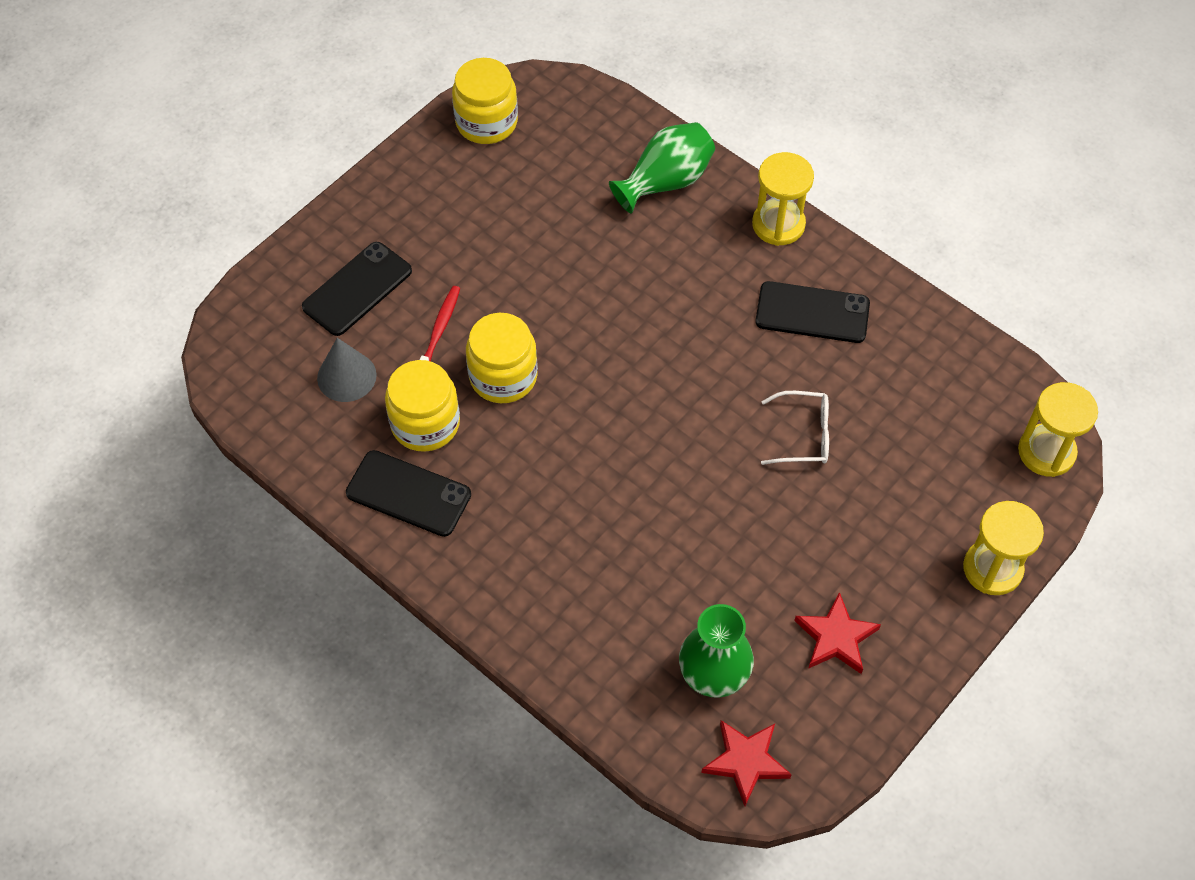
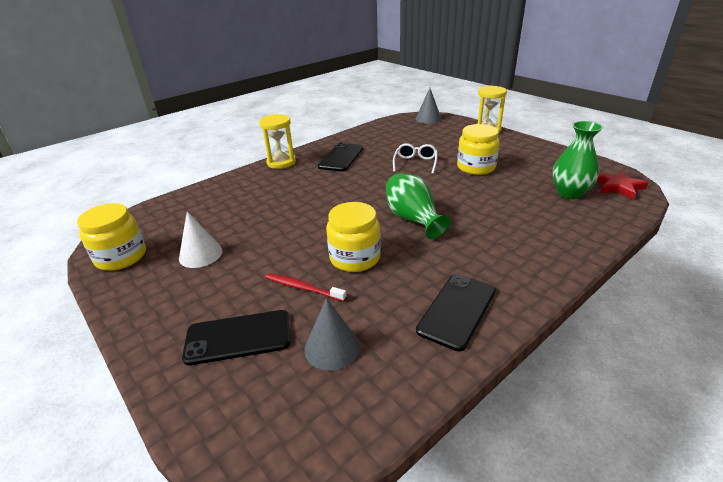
camera: 80 degrees left, 25 degrees down
black phone [302,242,412,336] -> black phone turned 60 degrees counterclockwise [182,310,291,365]
yellow jar [385,360,460,452] -> yellow jar moved to [457,124,500,175]
green vase [609,122,715,214] -> green vase moved to [386,173,450,239]
red star [794,592,881,674] -> none
yellow hourglass [1018,382,1098,477] -> grey cone [416,88,442,124]
none -> white cone [179,211,223,268]

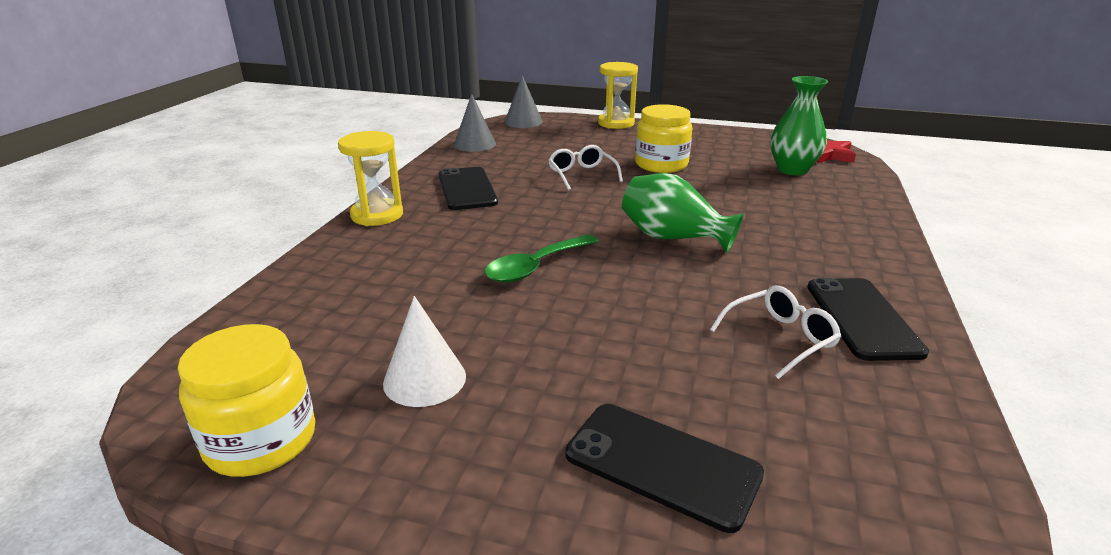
camera: 35 degrees left, 5 degrees down
black phone [182,310,291,365] -> black phone turned 75 degrees clockwise [565,404,764,533]
red toothbrush [265,273,347,302] -> none
grey cone [304,298,360,371] -> grey cone moved to [454,94,496,152]
yellow jar [326,202,381,272] -> none
none -> green spoon [485,234,599,283]
none -> white glasses [710,286,841,379]

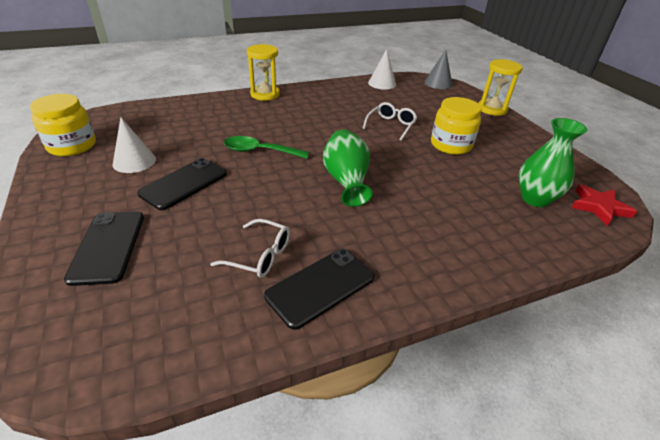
camera: 50 degrees right, 10 degrees up
black phone [439,167,498,210] -> black phone moved to [137,158,227,210]
grey cone [454,94,496,152] -> white cone [368,49,396,90]

